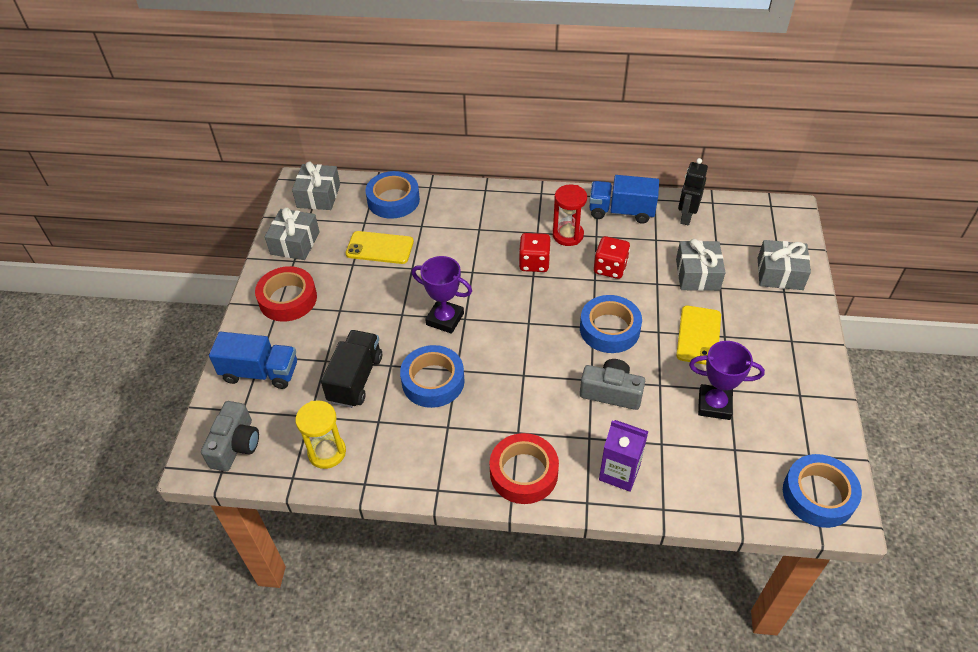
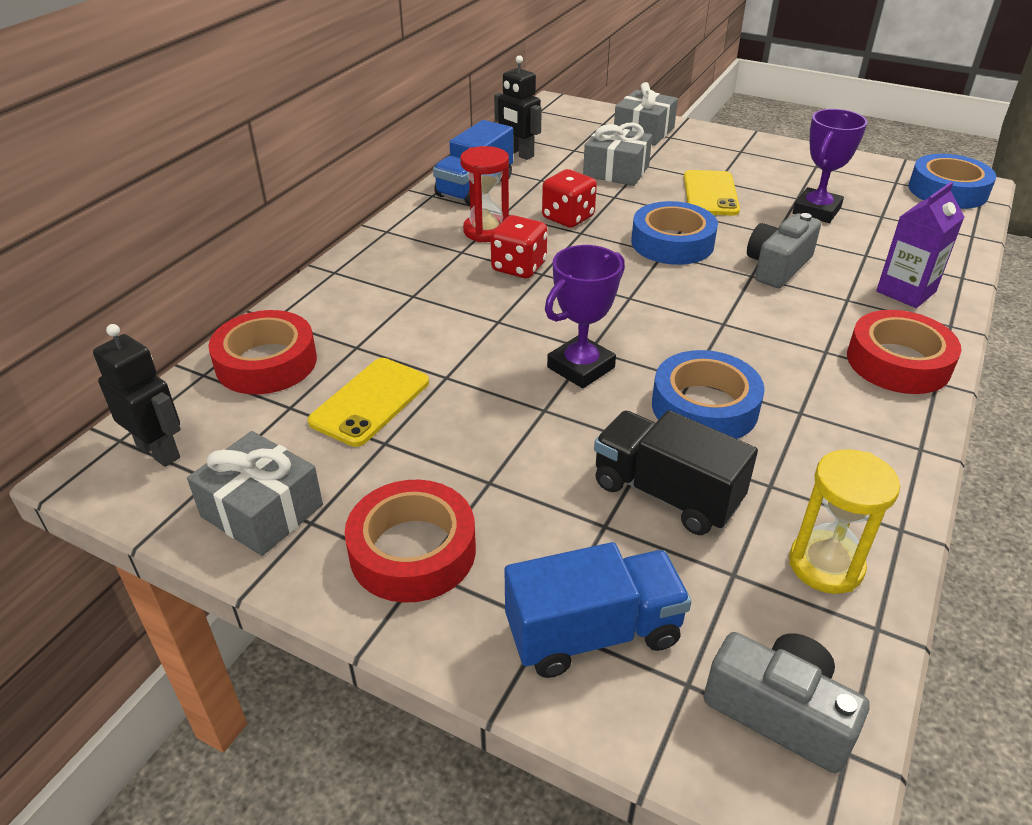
camera: 70 degrees left, 10 degrees down
blue truck [209,332,297,389] -> blue truck turned 45 degrees clockwise [505,542,692,678]
grey gift [292,162,340,210] -> black robot [93,324,181,467]
blue tape [366,171,420,219] -> red tape [208,310,317,394]
yellow phone [676,306,721,365] -> yellow phone turned 60 degrees clockwise [684,170,740,216]

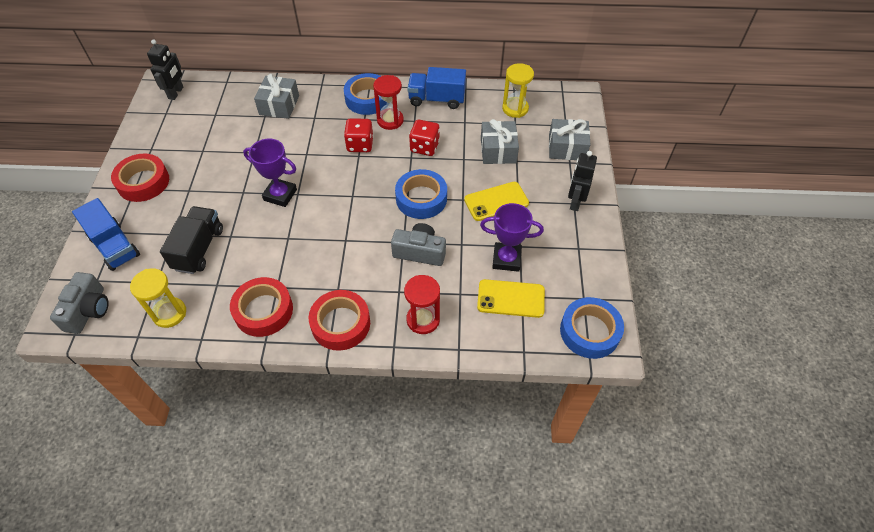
camera: 65 degrees right, 15 degrees up
grey gift [187,431,323,556] -> grey gift moved to [254,74,299,119]
red tape [208,310,317,394] -> red tape moved to [230,277,293,337]
yellow phone [307,358,429,447] -> yellow phone moved to [477,279,545,318]
black robot [494,55,542,160] -> black robot moved to [568,151,597,211]
blue tape [652,350,765,439] -> blue tape moved to [344,73,387,115]
purple carton [876,182,964,308] -> red hourglass [404,275,440,334]
none -> yellow hourglass [502,63,534,118]

